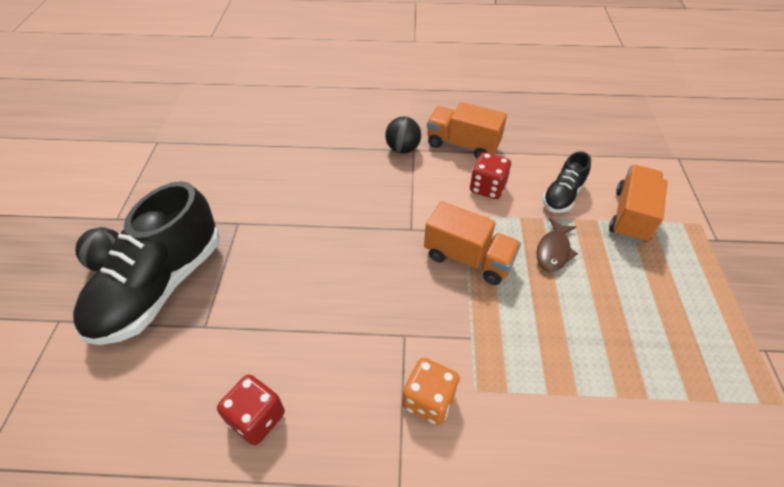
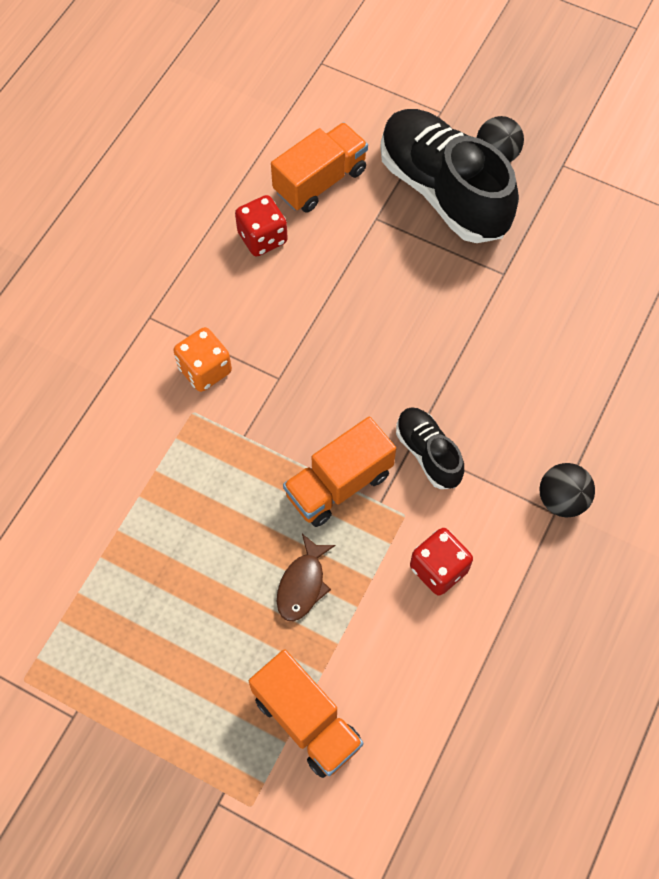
camera: 115 degrees right, 15 degrees up
orange truck [427,102,507,159] -> orange truck moved to [271,122,368,213]
brown fish [537,218,578,272] -> brown fish turned 120 degrees counterclockwise [277,534,336,621]
black shoe [542,151,591,213] -> black shoe moved to [396,407,464,489]

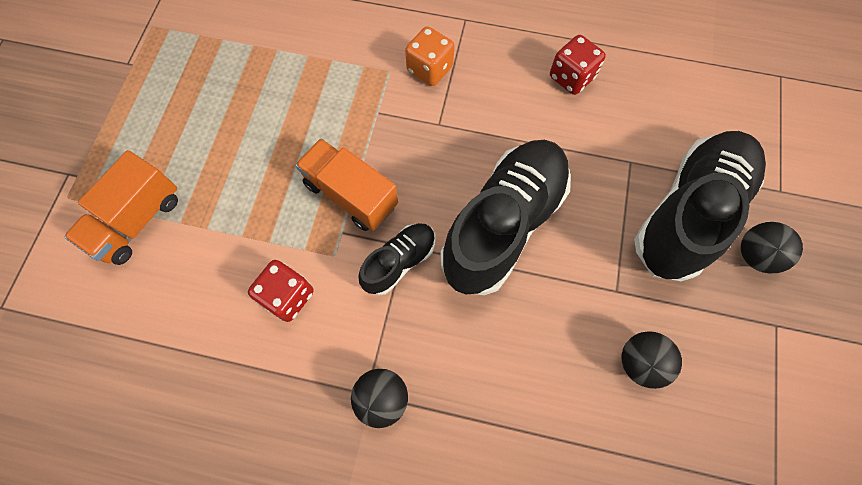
camera: 75 degrees right, 5 degrees up
orange truck [271,122,368,213] -> none
brown fish [277,534,336,621] -> none
none -> black shoe [440,140,571,295]
none -> black ball [622,331,682,389]

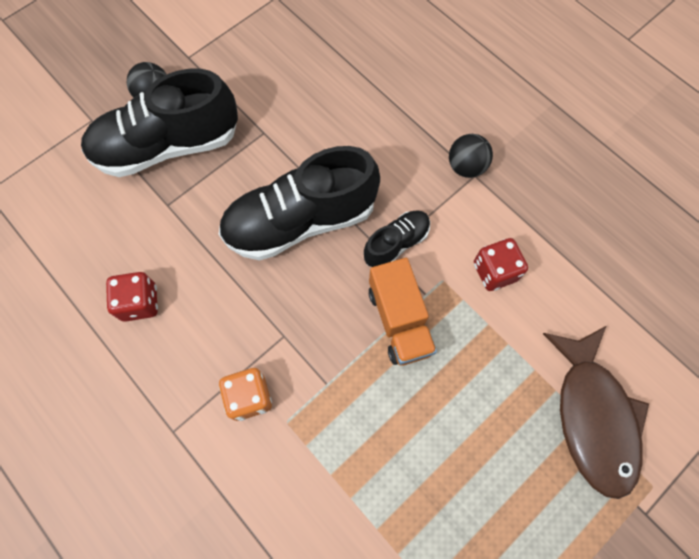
camera: 145 degrees left, 0 degrees up
orange truck [64,150,178,265] -> brown fish [543,326,649,499]
black shoe [358,223,435,295] -> black shoe turned 150 degrees clockwise [364,210,430,267]
black ball [622,331,682,389] -> none

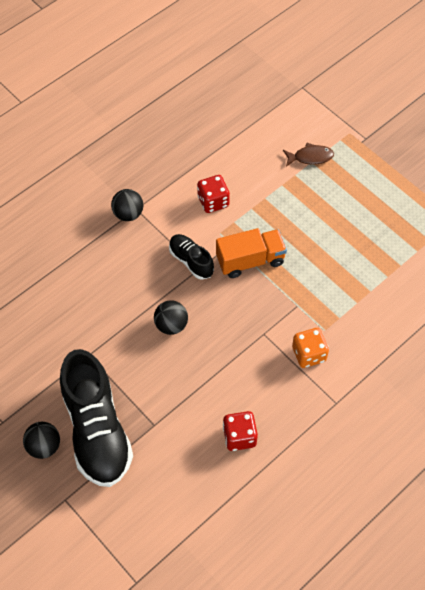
camera: 90 degrees left, 10 degrees down
black shoe [219,146,380,261] -> black ball [154,300,188,335]
brown fish [543,326,649,499] -> brown fish [283,143,334,167], size x0.48

